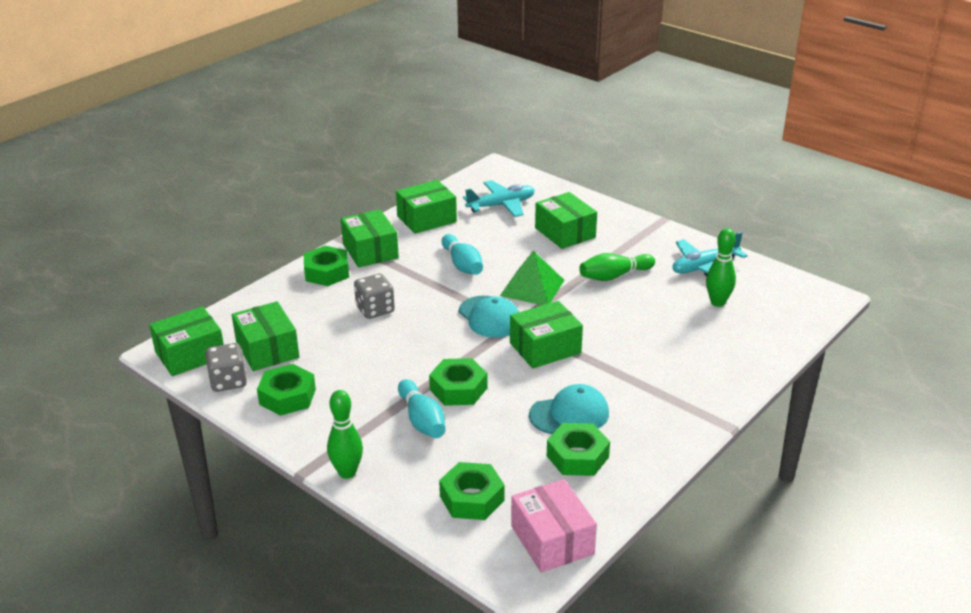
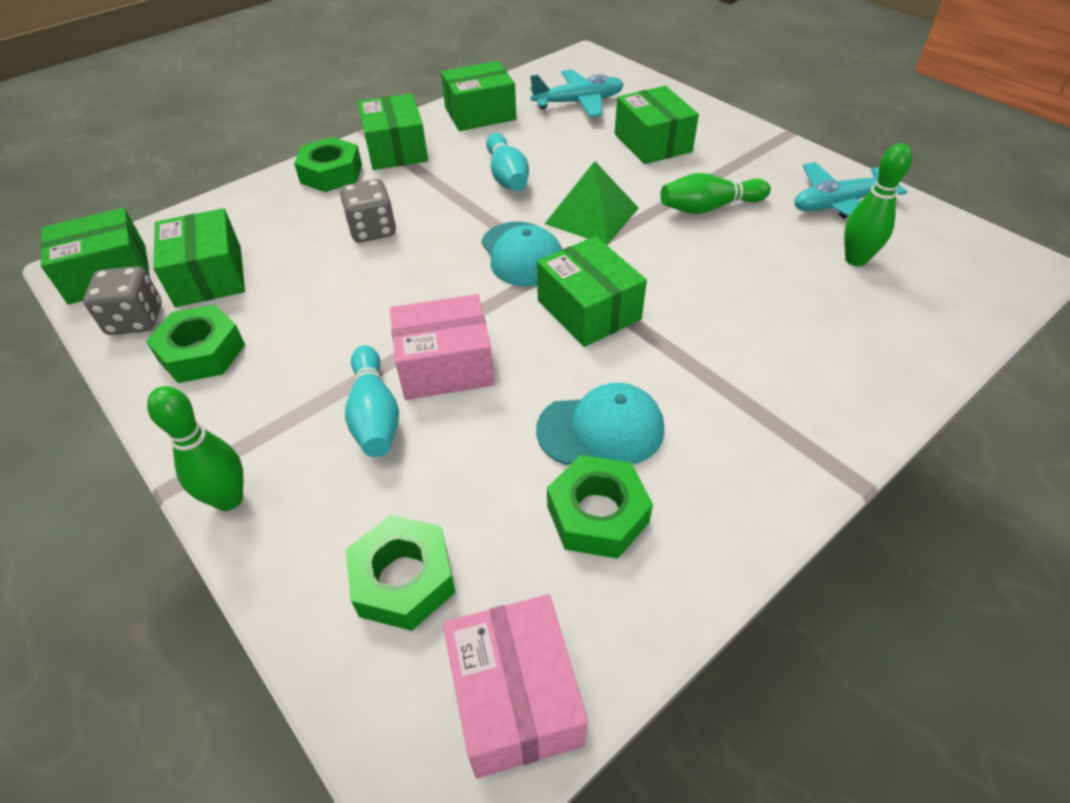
camera: 10 degrees right, 15 degrees up
green nut [429,358,488,406] -> pink box [390,294,494,400]
green box [510,301,583,369] -> green box turned 75 degrees clockwise [537,236,647,347]

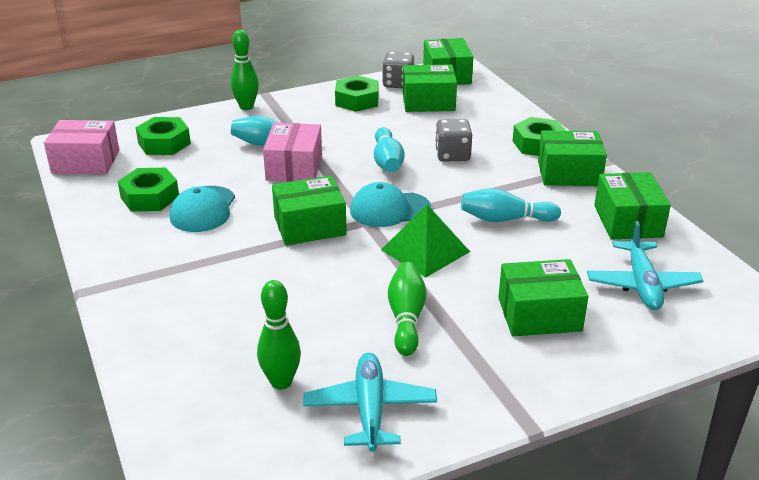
camera: 105 degrees right, 15 degrees down
none -> turquoise bowling pin [374,127,405,172]

